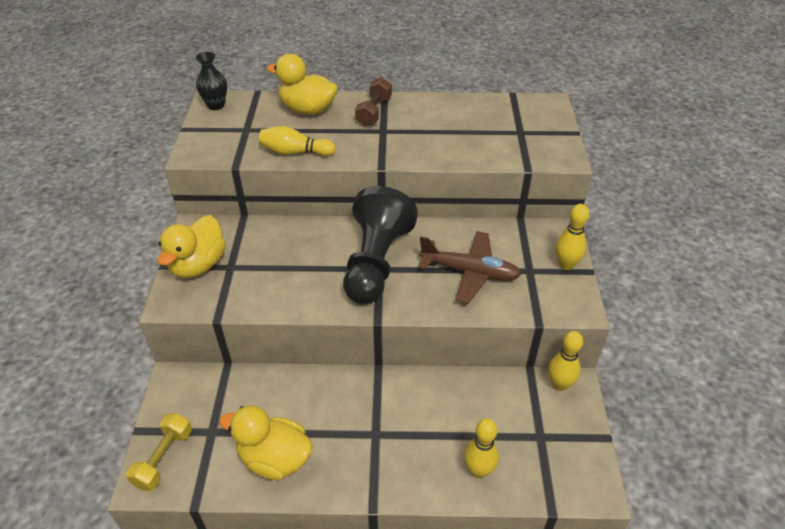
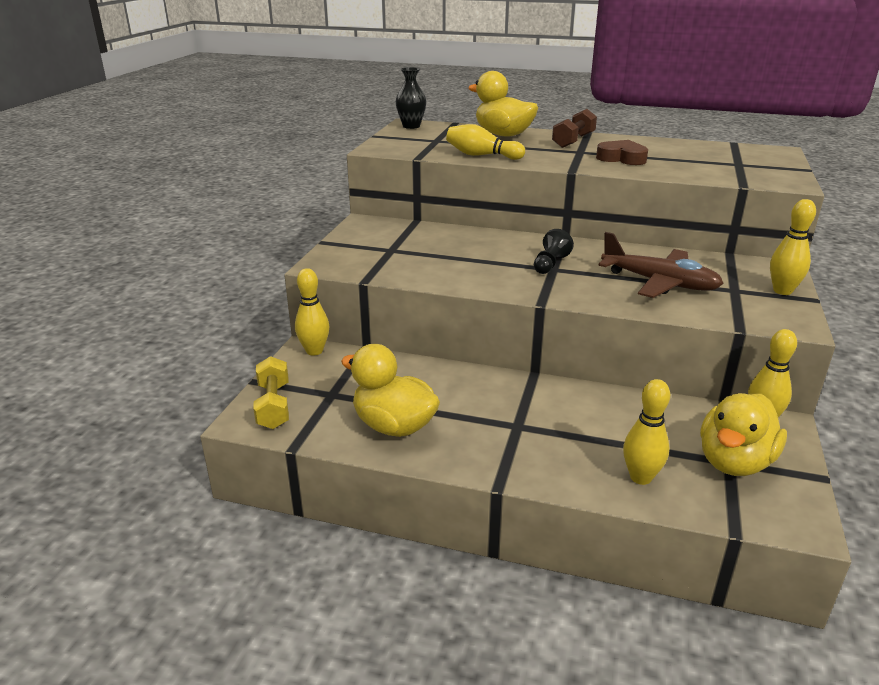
camera: 15 degrees right, 15 degrees down
yellow dumbbell [126,413,192,491] -> yellow dumbbell turned 45 degrees counterclockwise [253,356,289,429]
yellow duck [158,215,226,278] -> yellow duck moved to [700,393,787,476]
black pawn [343,186,418,304] -> black pawn [534,229,574,274], size x0.41
none -> yellow bowling pin [295,268,329,355]
none -> brown heart [596,140,648,165]

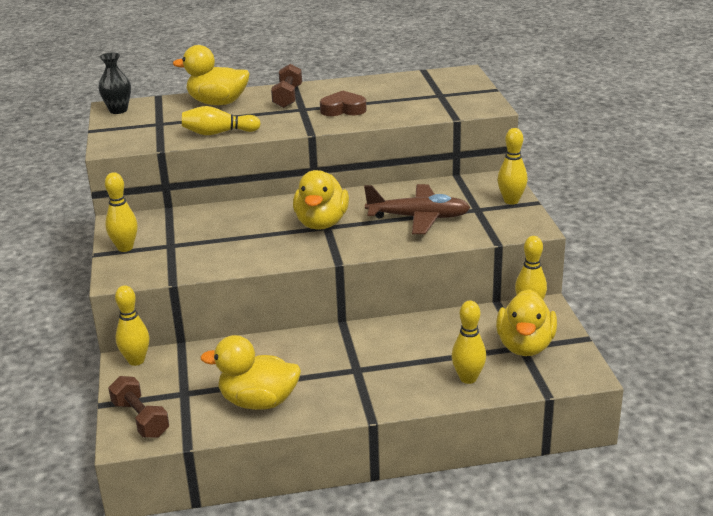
camera: 25 degrees left, 0 degrees up
yellow dumbbell [253,356,289,429] -> brown dumbbell [108,376,169,438]
black pawn [534,229,574,274] -> yellow duck [293,170,349,230]
none -> yellow bowling pin [105,172,138,252]

